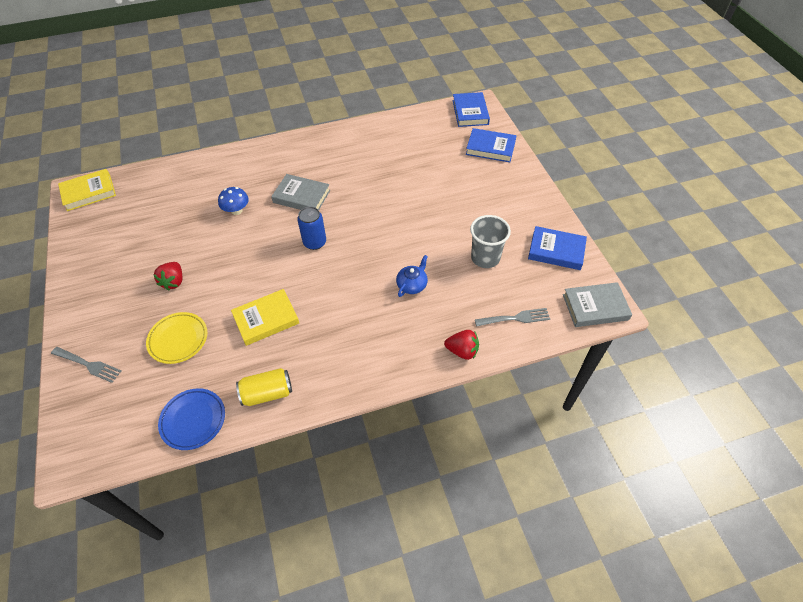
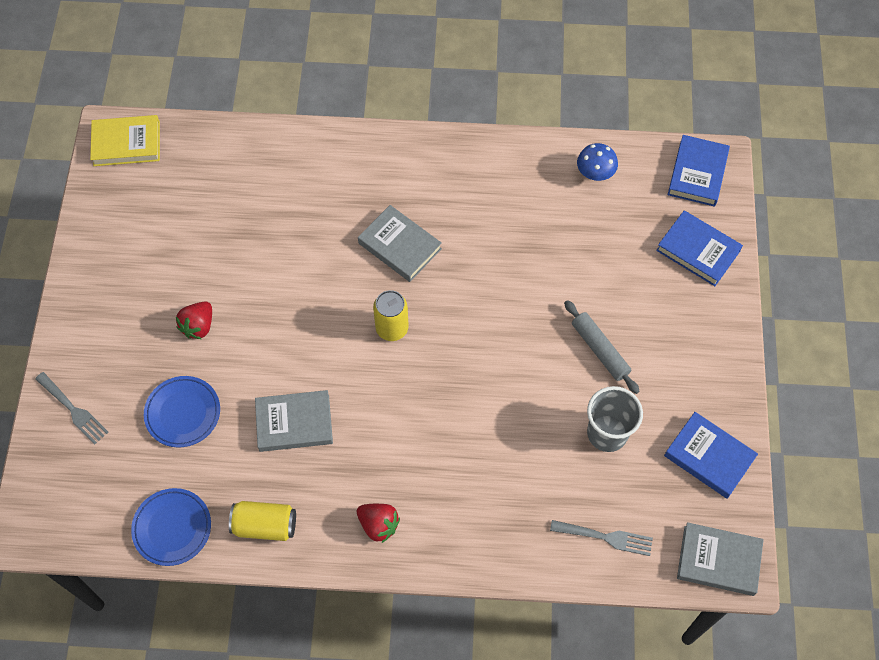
camera: 20 degrees right, 10 degrees up
yellow plate [146,312,207,364] -> blue plate [144,376,220,448]
blue mushroom [218,187,249,215] -> blue mushroom moved to [577,143,618,181]
yellow book [231,289,299,346] -> grey book [255,390,333,452]
blue can [297,206,326,250] -> yellow can [373,290,409,341]
blue teapot [396,255,428,297] -> none
red strawberry [444,330,479,360] -> red strawberry moved to [357,504,400,543]
none -> grey rolling pin [564,300,640,394]

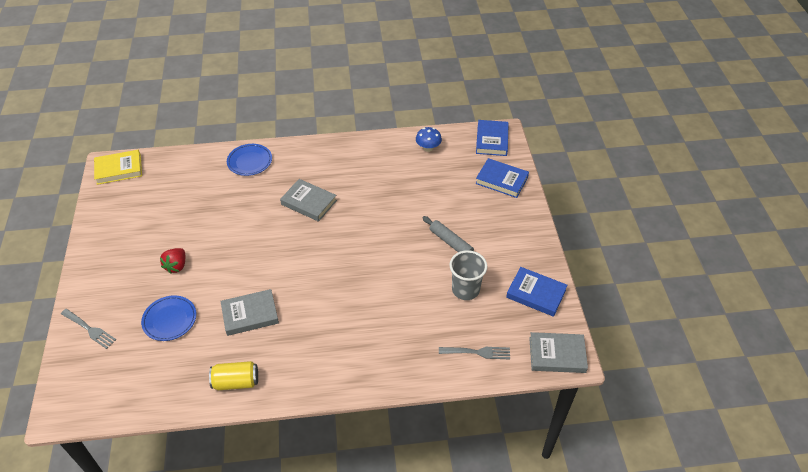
camera: 10 degrees left, 15 degrees down
blue plate [131,488,211,566] -> blue plate moved to [227,144,272,176]
red strawberry [357,504,400,543] -> none
yellow can [373,290,409,341] -> none

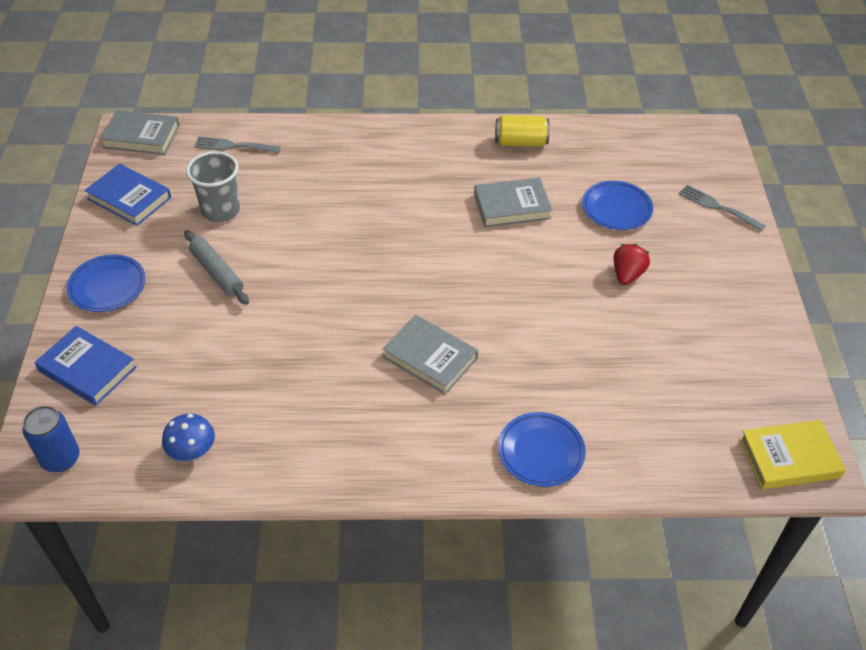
camera: 175 degrees left, 0 degrees up
blue book [476,120,509,156] -> blue can [22,406,79,472]
none -> blue plate [67,254,146,312]

